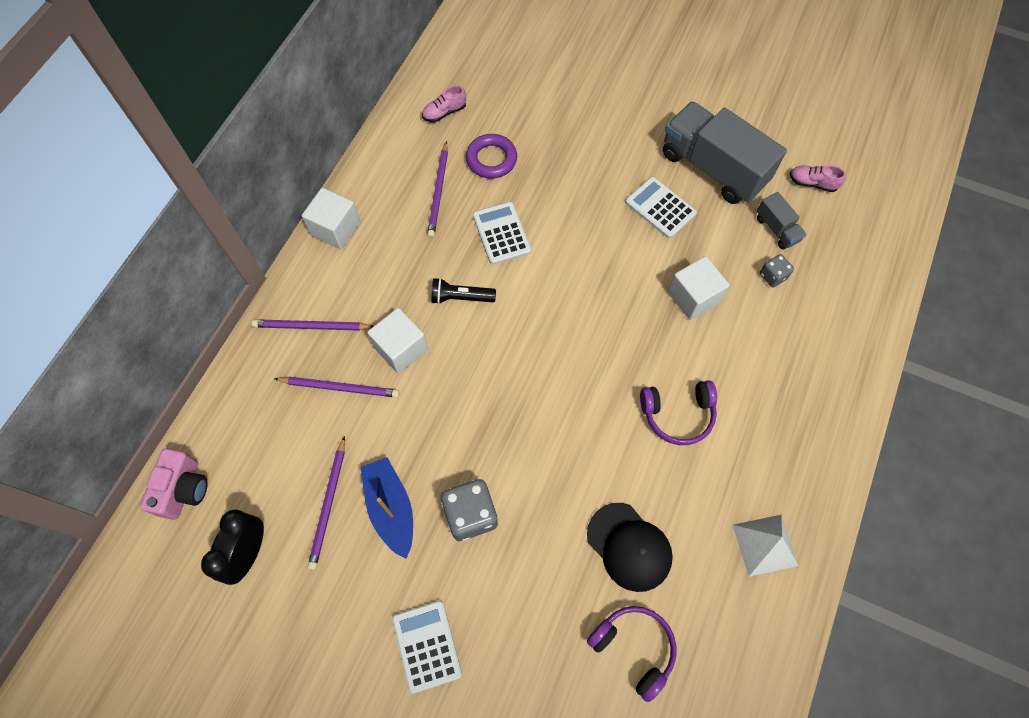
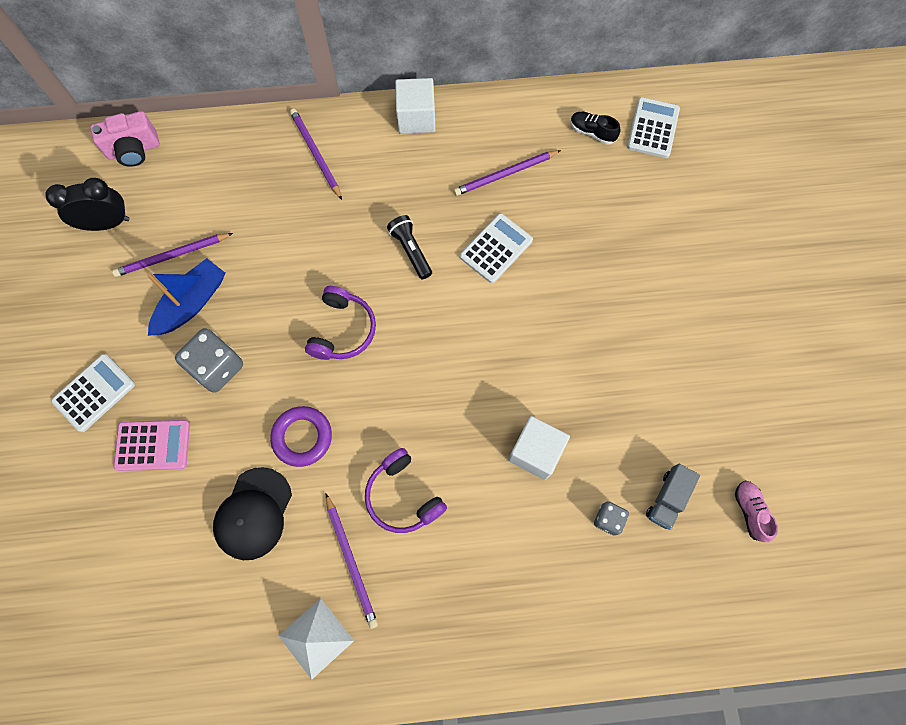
camera: 60 degrees right, 5 degrees up
purple pencil [274,377,400,398] -> purple pencil moved to [326,494,378,629]
white cube [367,308,428,374] -> none
pink shoe [422,85,466,122] -> black shoe [570,112,620,145]
purple ring [466,134,517,179] -> purple ring moved to [270,406,332,467]
purple headphones [587,606,677,702] -> purple headphones moved to [305,286,376,360]
white calculator [625,177,697,239] -> white calculator moved to [627,97,680,158]
grey truck [663,101,787,204] -> none
none -> pink calculator [113,420,190,471]

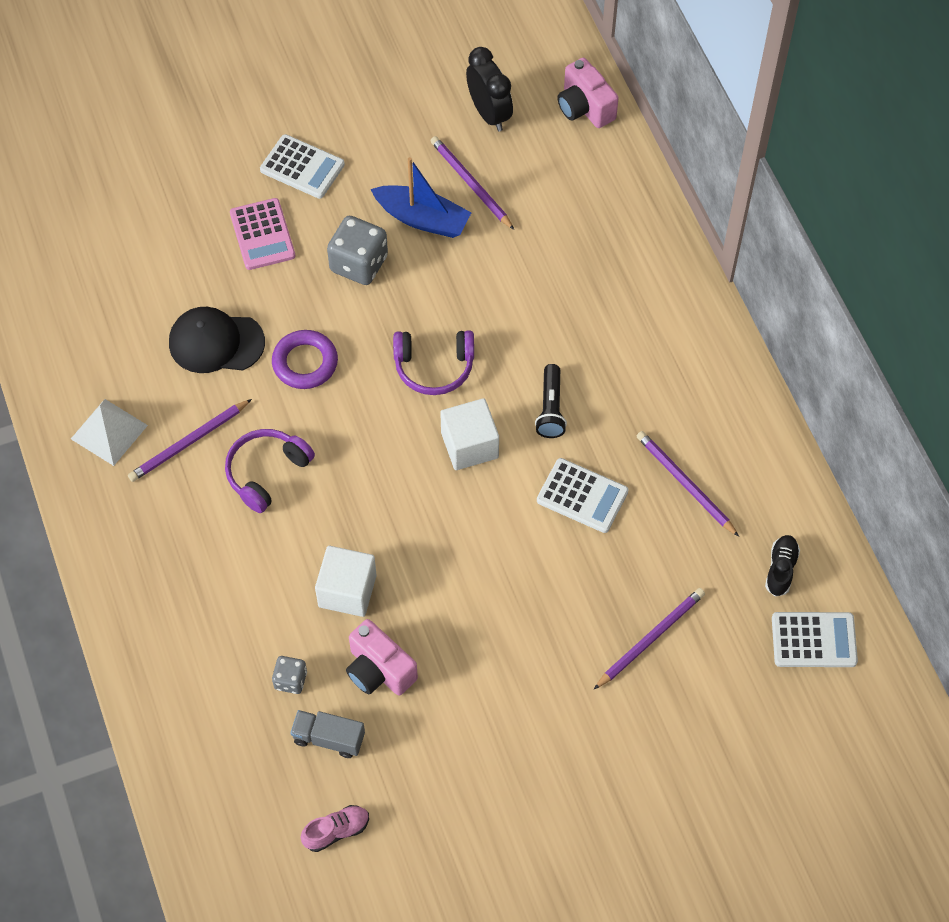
camera: 75 degrees right, 10 degrees down
purple pencil [290,108,342,200] -> purple pencil moved to [594,588,705,689]
black flashlight [387,215,432,279] -> black flashlight turned 135 degrees clockwise [535,364,567,438]
white cube [395,78,436,134] -> white cube moved to [440,398,499,470]
none -> pink camera [346,619,418,695]

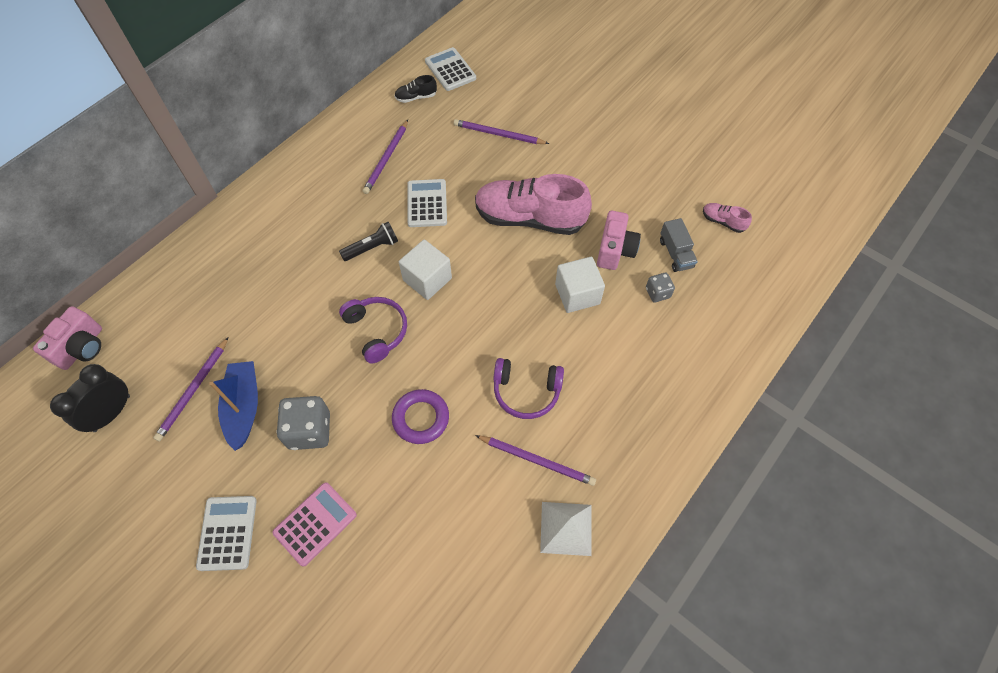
camera: 120 degrees left, 0 degrees up
black cap [169,307,265,373] -> none
none -> pink shoe [475,174,592,235]

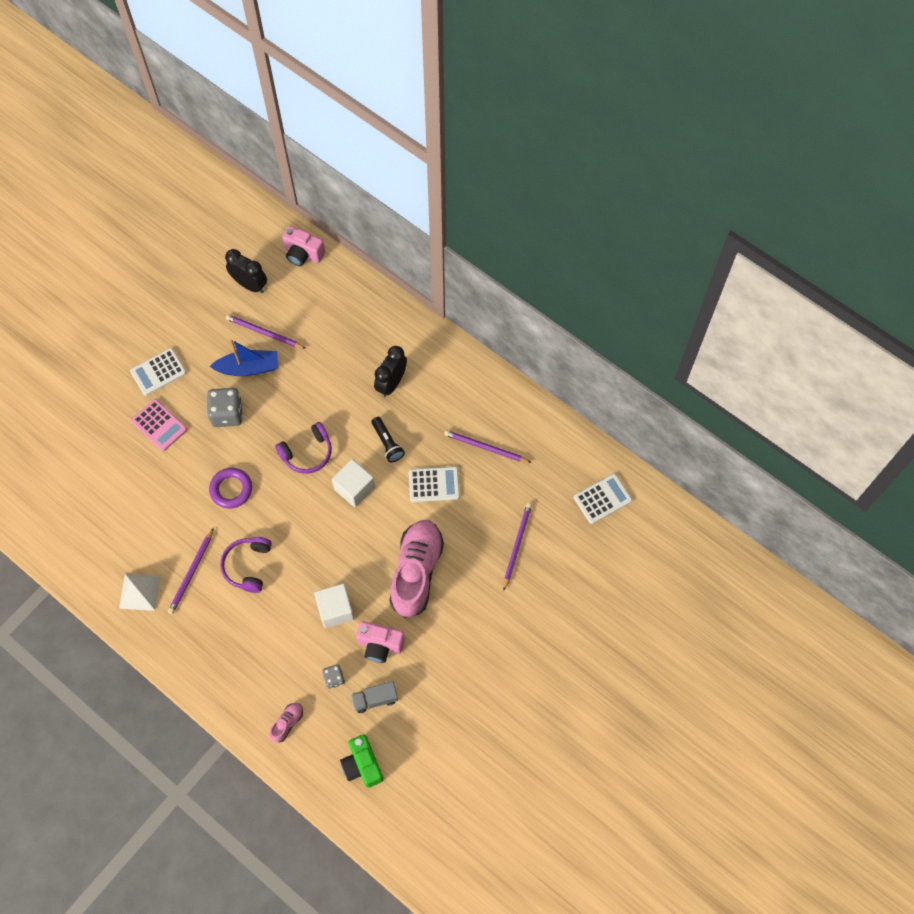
camera: 90 degrees right, 5 degrees up
white calculator [196,496,257,571] -> white calculator turned 150 degrees clockwise [130,348,187,396]
black shoe [394,75,437,103] -> none
pink shoe [703,203,752,233] -> pink shoe moved to [270,703,303,742]
none -> green camera [340,734,384,788]
none -> black clock [374,346,407,397]

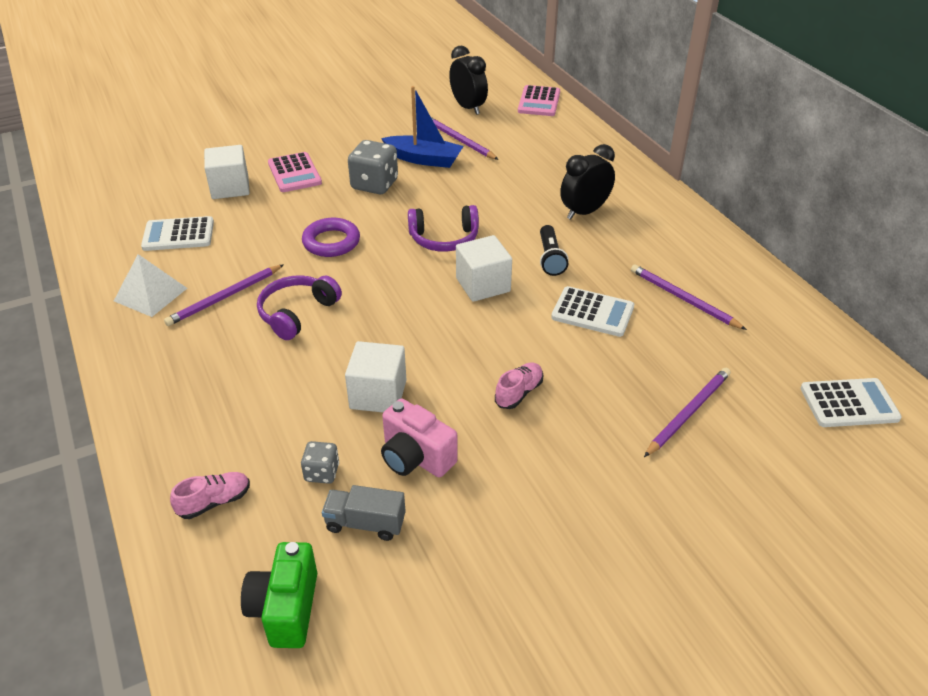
camera: 25 degrees right, 25 degrees down
white calculator [130,348,187,396] -> white calculator moved to [141,216,214,251]
pink camera [282,226,325,266] -> pink calculator [518,85,560,116]
pink shoe [390,520,444,618] -> pink shoe [495,363,543,409], size x0.42
none -> white cube [204,145,250,199]

